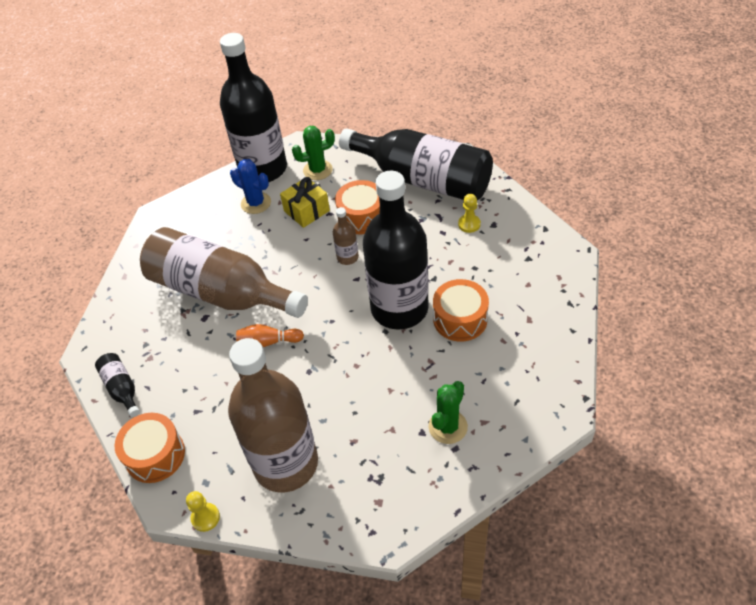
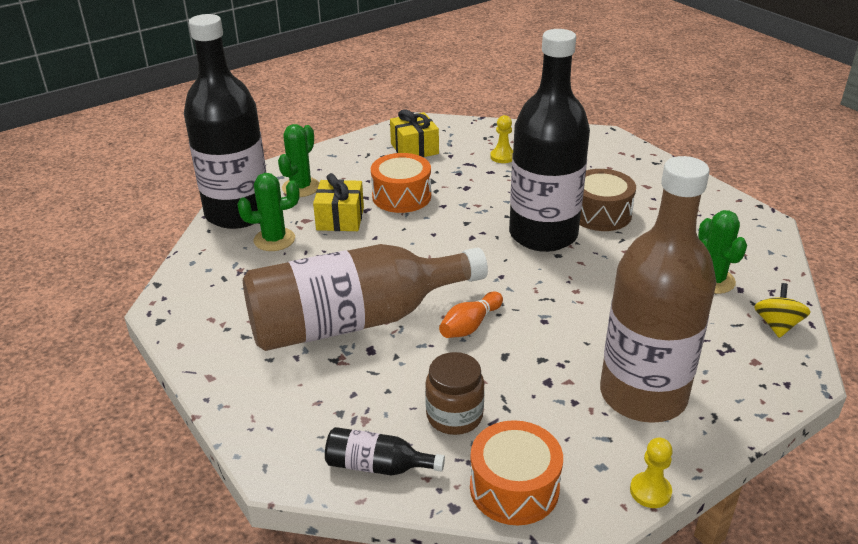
camera: 50 degrees left, 15 degrees down
blue cactus [230,159,271,214] -> green cactus [237,173,299,251]
brown bottle [333,207,359,265] -> none
black bottle [339,128,493,200] -> yellow gift [390,109,439,157]
orange drum [433,279,489,342] -> brown drum [579,169,636,231]
none -> brown jar [425,352,485,435]
none -> yellow spinning top [754,283,811,338]

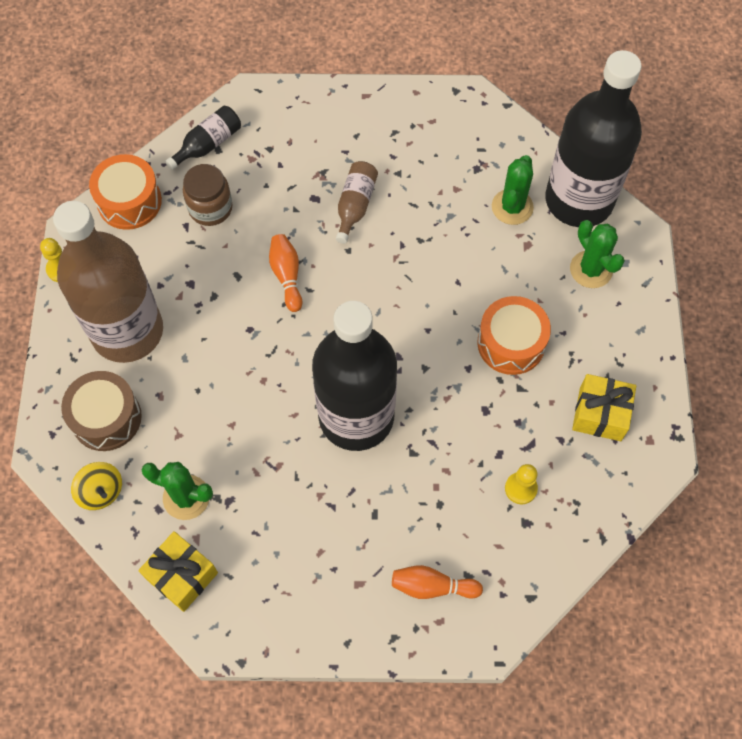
camera: 125 degrees right, 30 degrees up
brown bottle [243,244,488,351] -> brown bottle [336,161,378,244], size x0.40
yellow gift [313,173,364,231] -> yellow gift moved to [138,531,218,612]
brown drum [579,169,636,231] -> brown drum moved to [61,371,142,451]
none -> orange bowling pin [392,565,483,599]

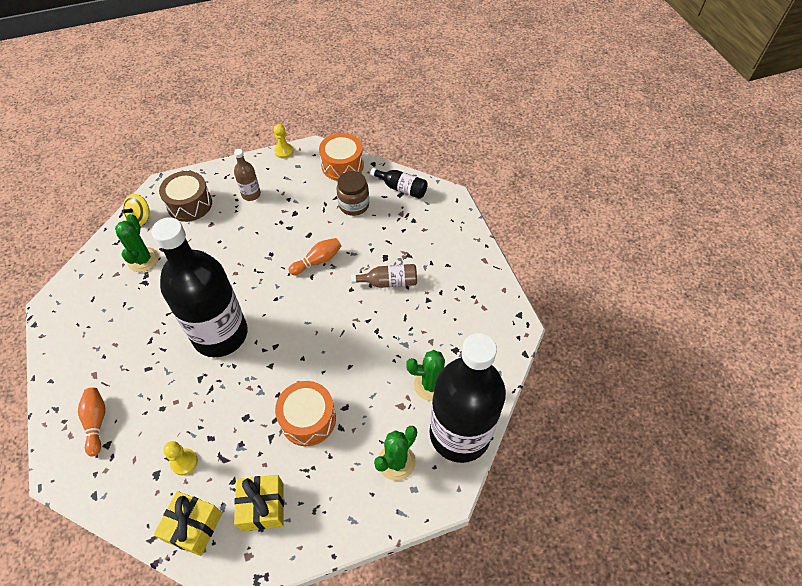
camera: 70 degrees right, 10 degrees down
brown bottle [53,201,163,363] -> brown bottle [234,149,261,201], size x0.40
yellow gift [138,531,218,612] -> yellow gift moved to [153,491,222,556]

